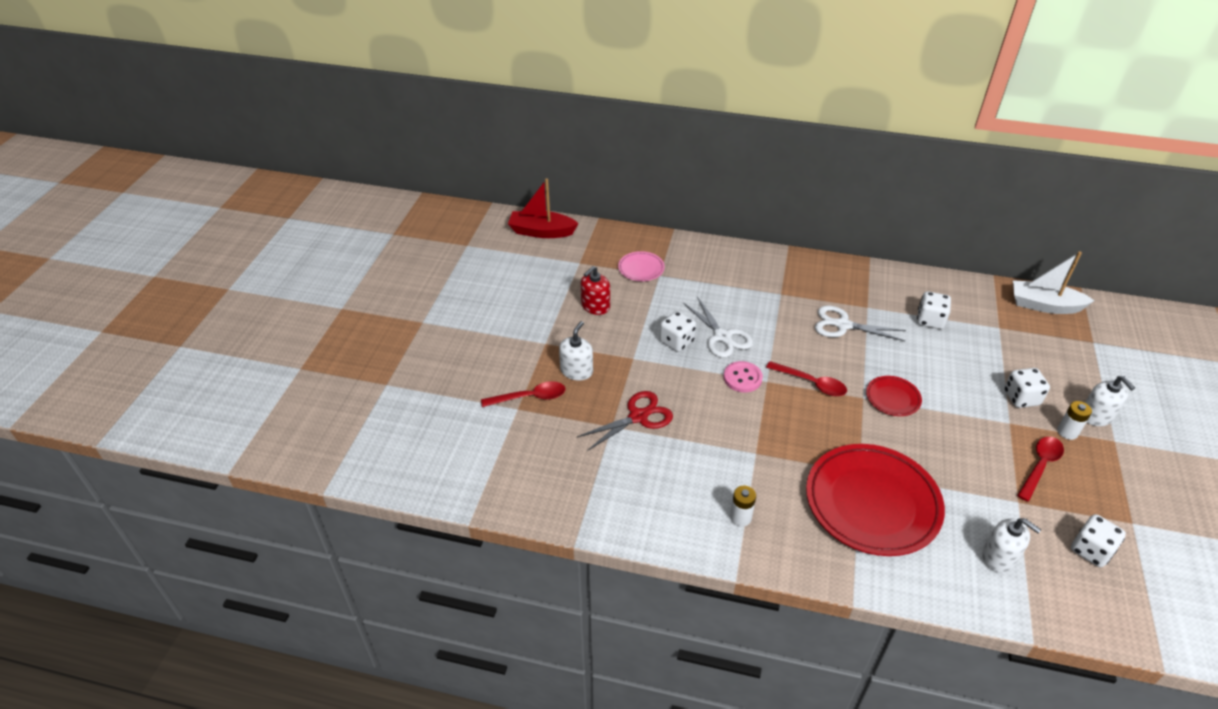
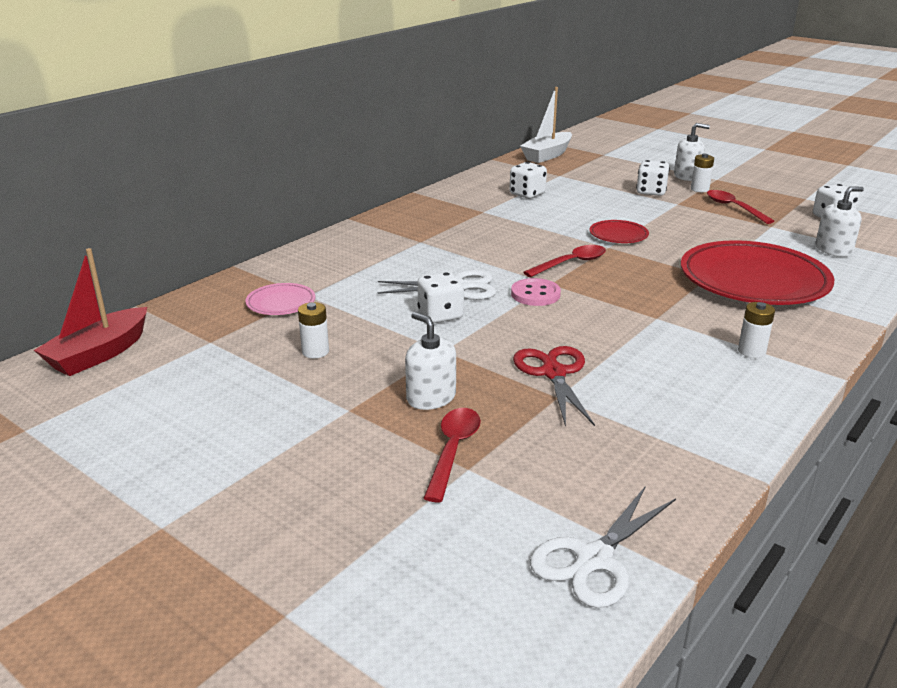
camera: 65 degrees left, 15 degrees down
red soap dispenser [581,266,610,315] -> white battery [298,302,329,358]
white scissors [815,305,906,341] -> white scissors moved to [530,486,676,608]

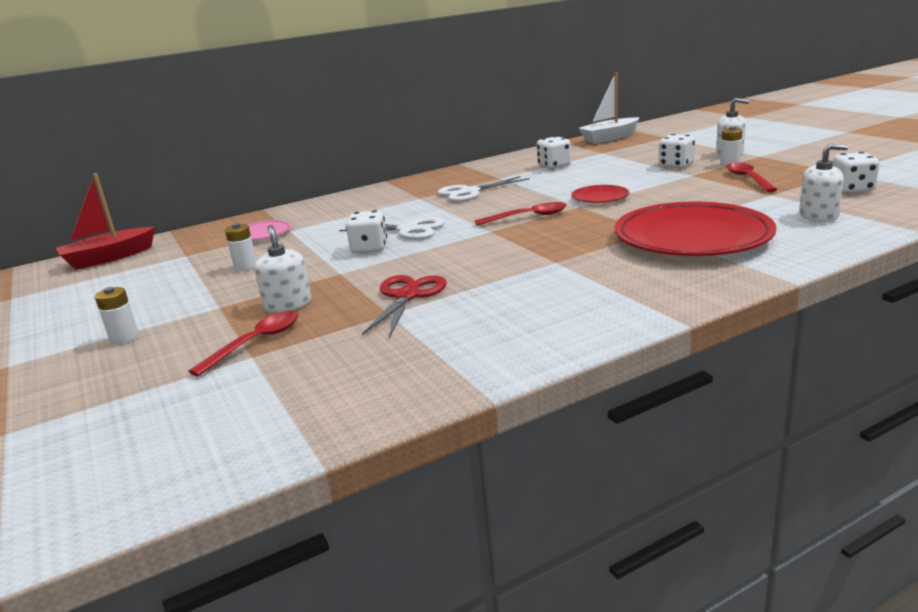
camera: 25 degrees right, 5 degrees down
pink button [511,278,561,306] -> none
white scissors [530,486,676,608] -> white scissors moved to [438,176,530,202]
white battery [738,302,775,358] -> white battery moved to [95,287,139,344]

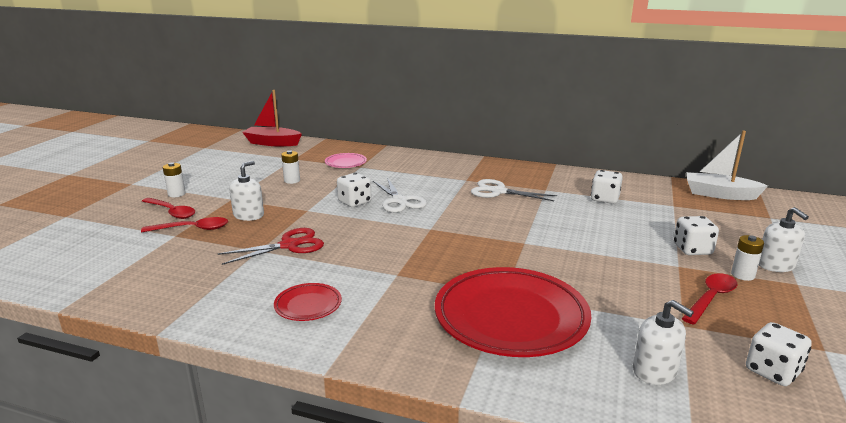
camera: 45 degrees right, 0 degrees up
red spoon [475,202,567,225] -> red spoon moved to [142,198,195,219]
red plate [571,185,629,203] -> red plate moved to [274,283,342,321]

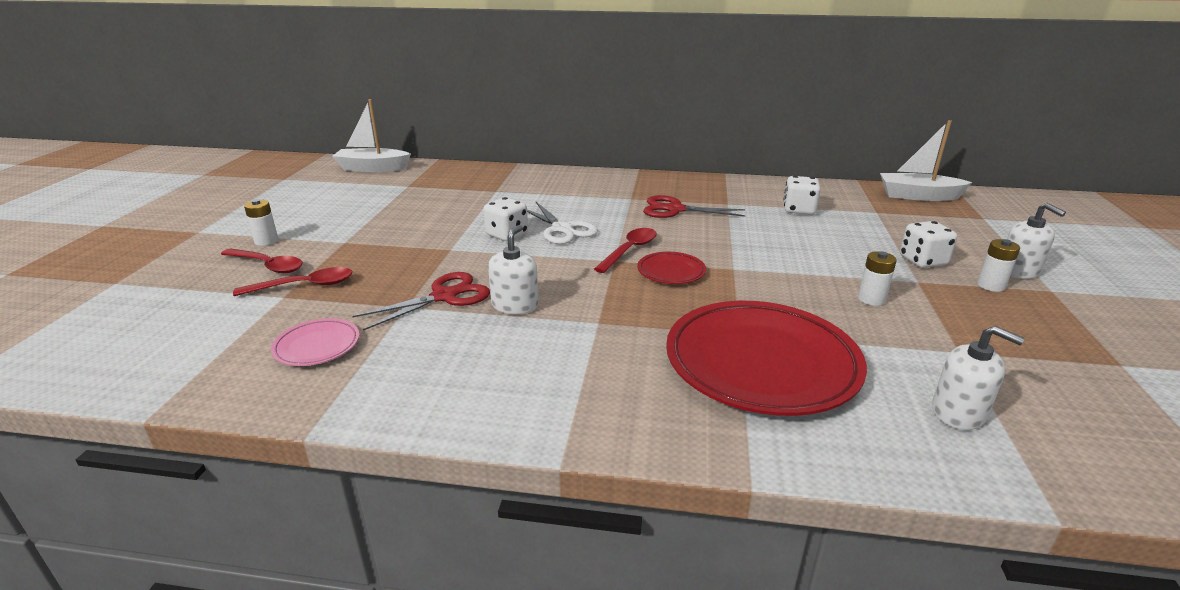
camera: 10 degrees left, 5 degrees up
white soap dispenser [229,161,264,221] -> white soap dispenser moved to [488,225,539,314]
red boat [242,90,302,146] -> white boat [332,99,411,172]
red plate [274,283,342,321] -> red plate moved to [637,252,706,284]
white battery [281,150,300,184] -> white battery moved to [858,251,897,306]
pink plate [325,153,367,168] -> pink plate moved to [271,318,359,366]
white scissors [471,179,557,201] -> red scissors [643,195,745,218]
red spoon [682,273,737,325] -> red spoon moved to [594,228,657,273]
white dice [746,322,812,386] -> none

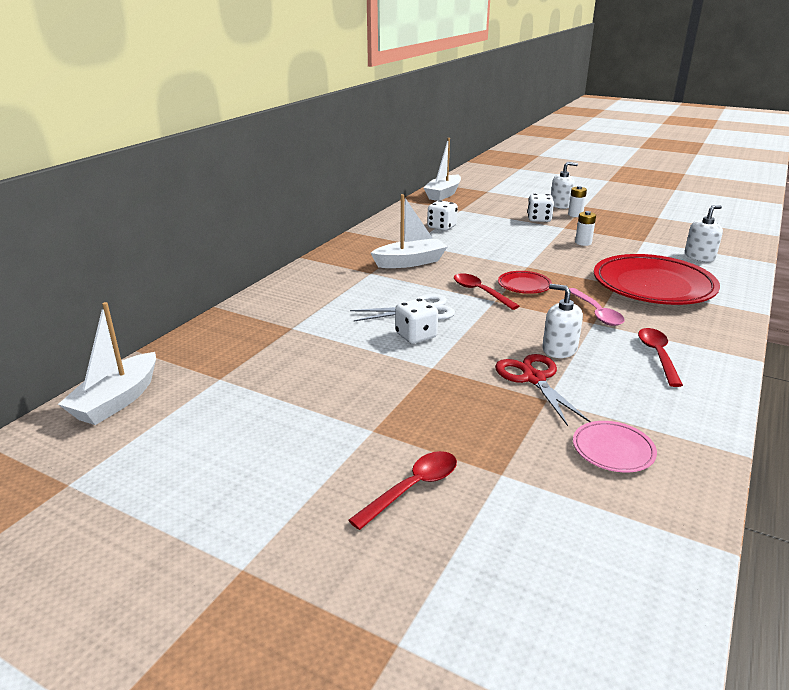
camera: 70 degrees left, 0 degrees up
red spoon [233,267,353,296] -> red spoon moved to [638,328,683,387]
white battery [244,199,278,246] -> none
red scissors [643,195,745,218] -> white boat [371,194,447,268]
none -> pink spoon [569,288,625,326]

